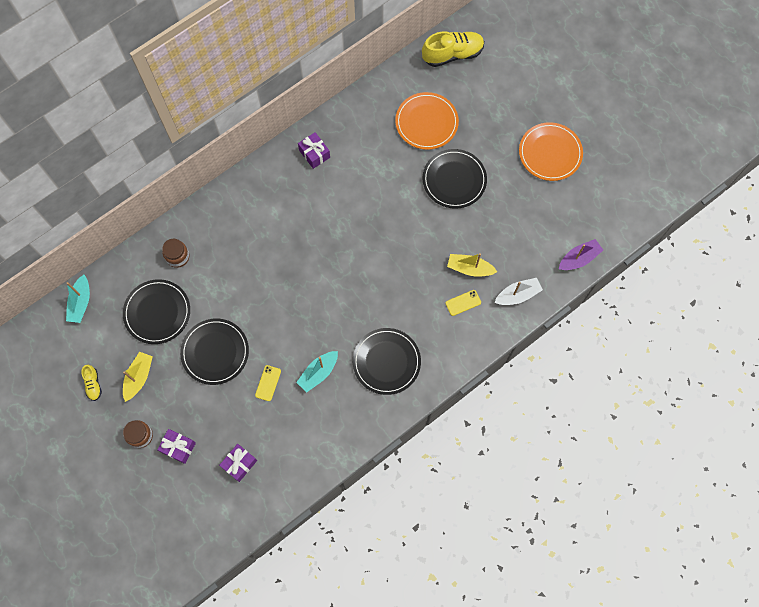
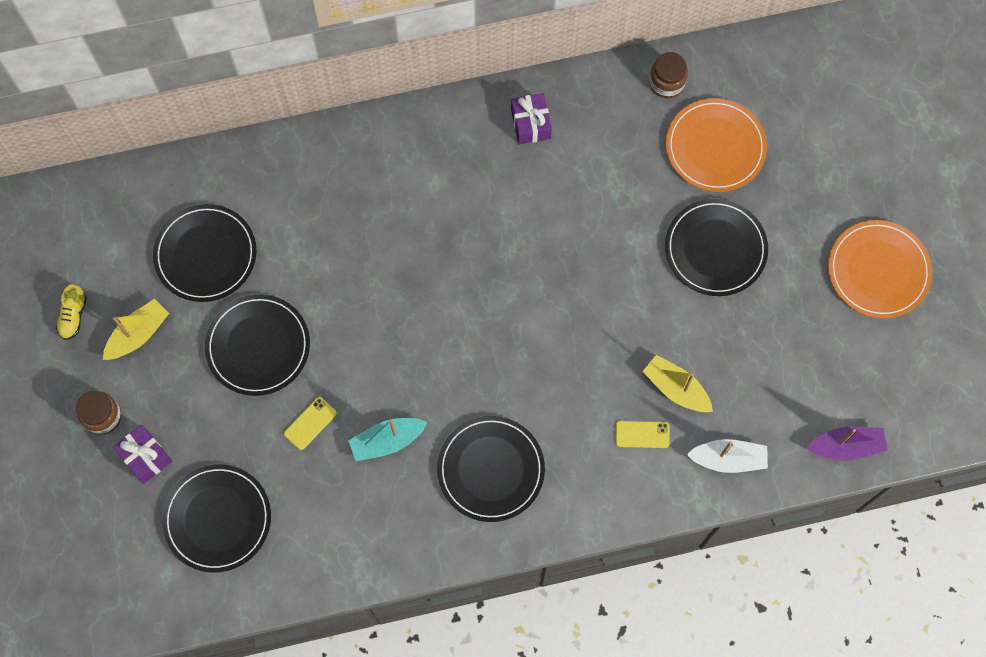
camera: 25 degrees right, 0 degrees up
turquoise boat [66,275,90,323] -> none
brown jar [162,239,190,268] -> brown jar moved to [649,52,688,99]
purple gift [219,444,257,482] -> black plate [162,464,271,573]
yellow shoe [422,32,484,67] -> none

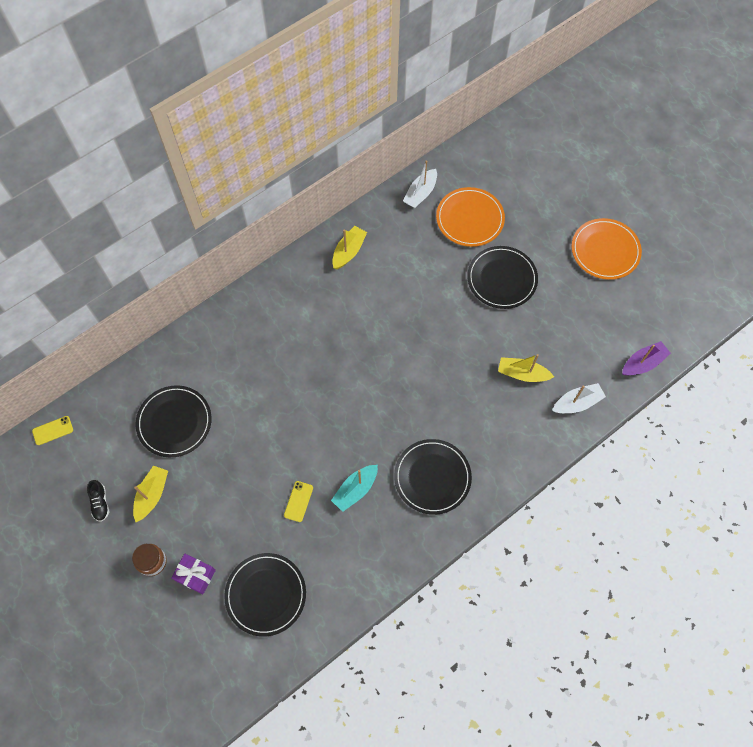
camera: 25 degrees left, 5 degrees down
yellow shoe [56,284,87,340] -> black shoe [87,480,110,522]
black plate [205,294,310,396] -> none
purple gift [511,93,552,145] -> yellow boat [332,226,367,269]
yellow phone [616,421,670,448] -> yellow phone moved to [32,416,73,445]
brown jar [649,52,688,99] -> white boat [403,160,437,208]

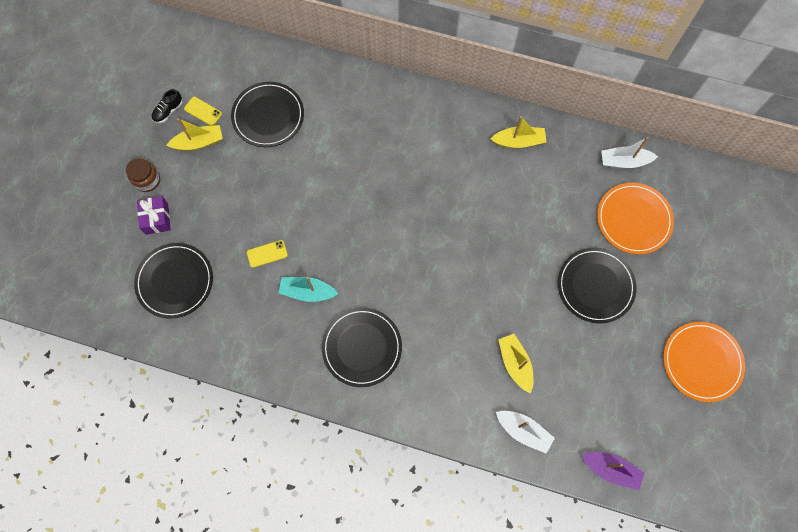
camera: 55 degrees right, 5 degrees up
yellow phone [32,416,73,445] -> yellow phone moved to [184,97,222,126]

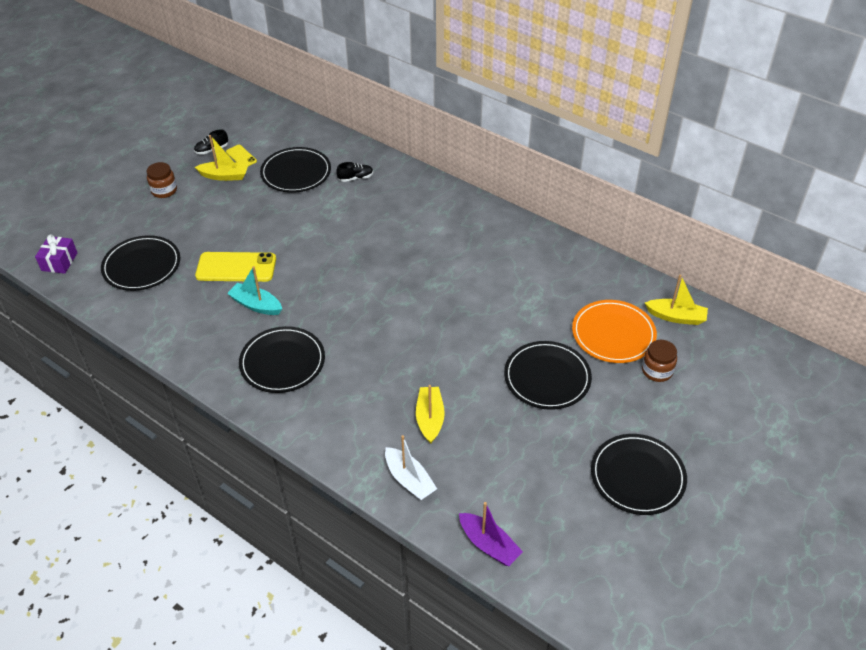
camera: 20 degrees right, 25 degrees down
purple gift [137,196,171,235] -> purple gift moved to [35,234,78,274]
yellow phone [247,240,288,268] -> yellow phone [195,252,276,282], size x1.96
yellow boat [491,116,547,148] -> yellow boat moved to [645,274,708,325]
white boat [601,137,658,168] -> none
orange plate [663,322,745,402] -> black plate [591,434,687,515]
none -> black shoe [336,162,373,182]
none -> brown jar [642,340,677,382]

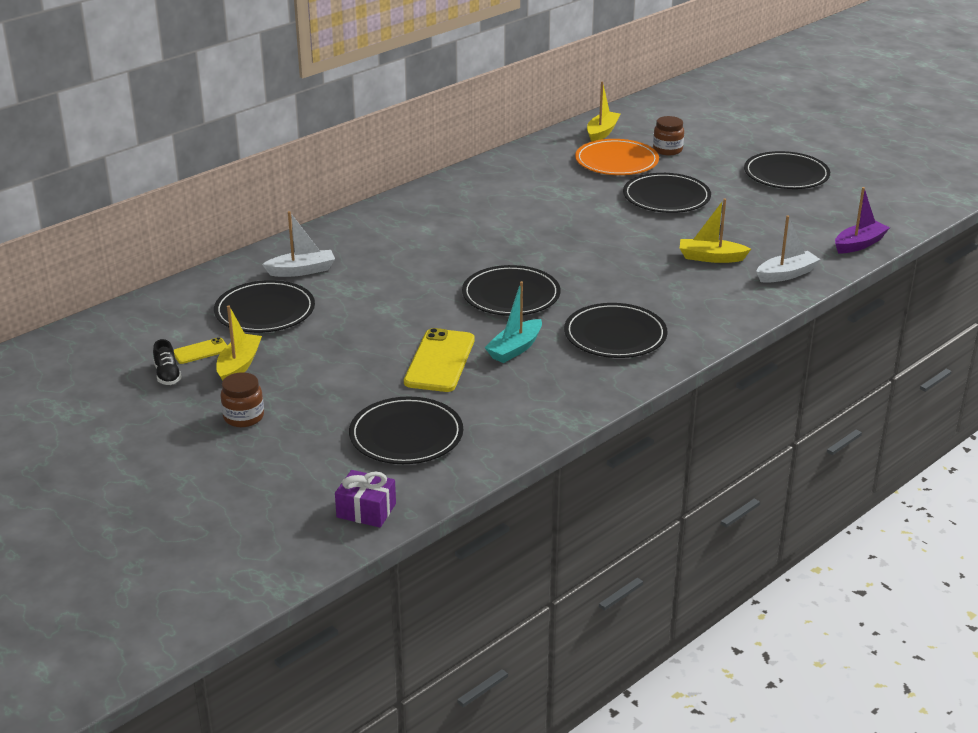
camera: 80 degrees left, 15 degrees down
black shoe [336,162,373,182] -> white boat [262,211,335,277]
none -> black plate [462,265,561,316]

